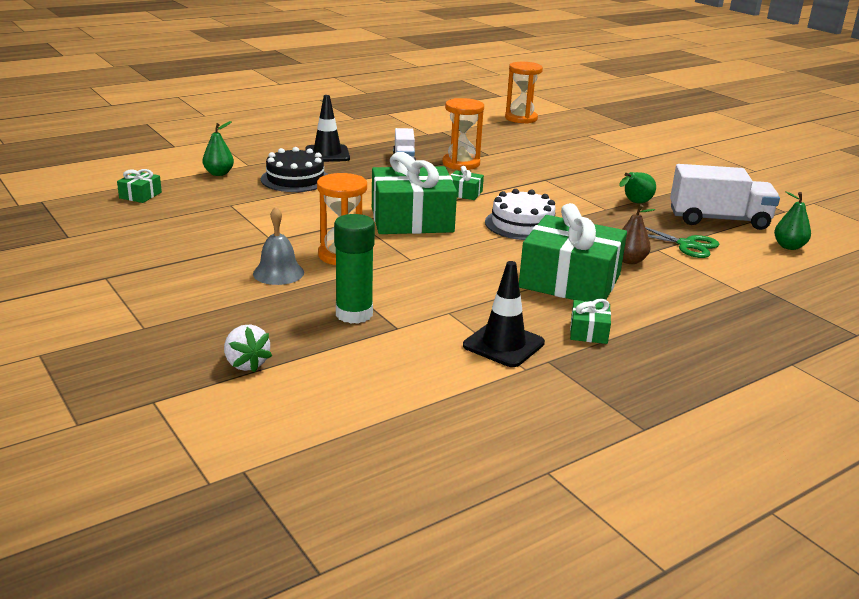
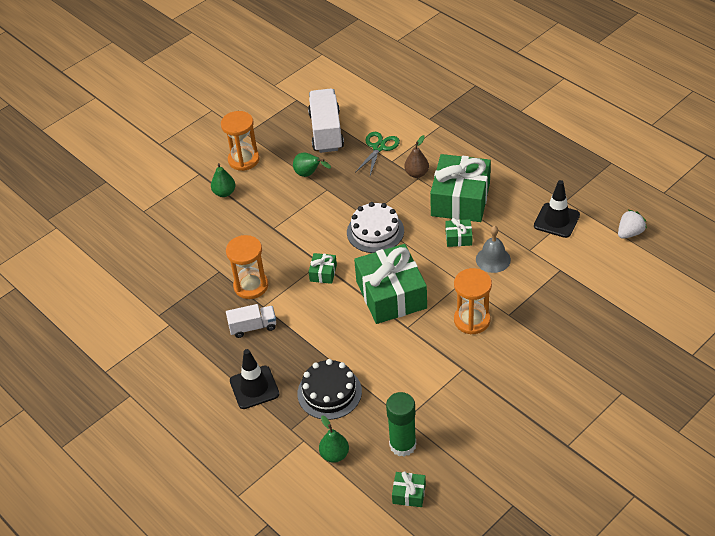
camera: 95 degrees left, 20 degrees up
white strawberry [224,324,272,373] -> white strawberry moved to [618,209,647,239]
grey bell [253,207,304,285] -> grey bell moved to [476,226,511,273]
green glue stick [334,214,375,324] -> green glue stick moved to [386,392,416,457]
orange hourglass [505,62,543,124] -> orange hourglass moved to [221,111,259,171]
green gift [570,299,611,344] -> green gift moved to [445,218,472,247]
green pear [774,192,811,250] -> green pear moved to [211,163,235,197]

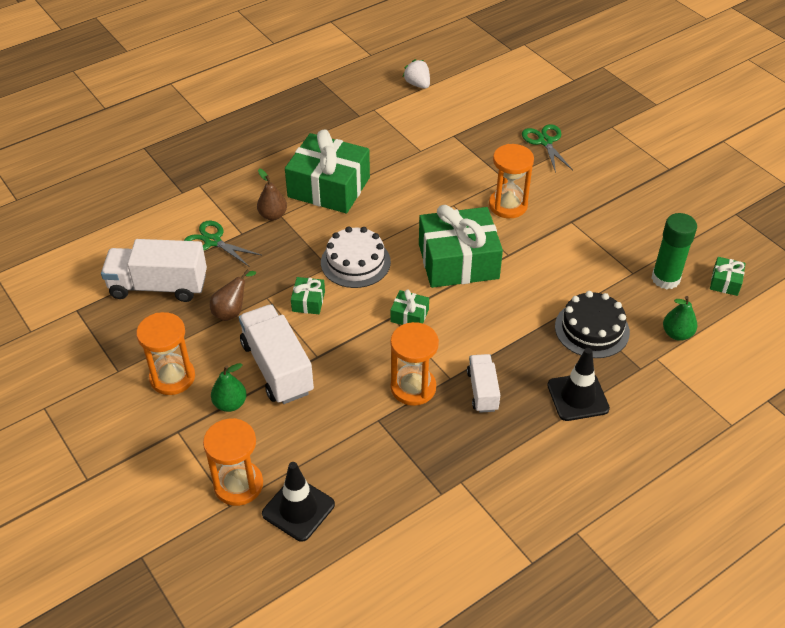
camera: 85 degrees left, 0 degrees up
green pear [293,152,331,177] -> brown pear [210,269,256,321]
green gift [445,218,472,247] -> green gift moved to [291,277,325,314]
grey bell [476,226,511,273] -> none
black traffic cone [534,180,580,238] -> black traffic cone moved to [262,462,335,542]
none -> orange hourglass [203,418,263,506]
none -> white truck [239,304,314,404]
none -> green scissors [522,124,573,173]

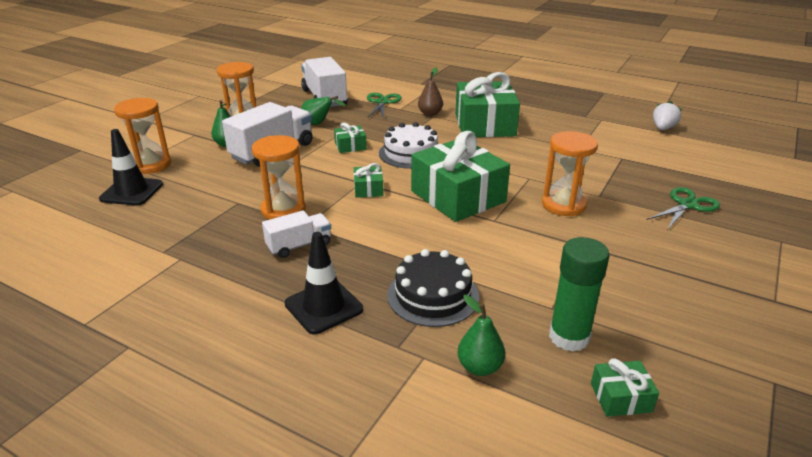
camera: 65 degrees right, 15 degrees down
brown pear [210,269,256,321] -> green pear [301,96,346,125]

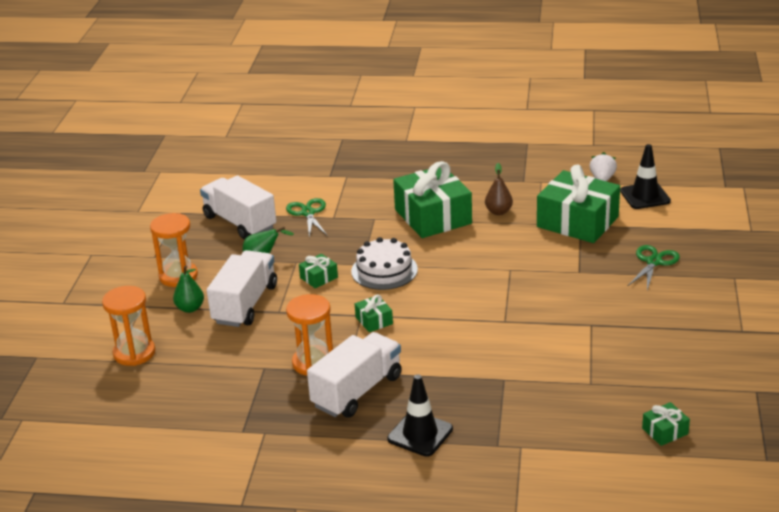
camera: 20 degrees left, 0 degrees up
black traffic cone [99,129,163,206] -> black traffic cone moved to [620,144,671,209]
white truck [262,210,331,258] -> white truck [307,332,402,417], size x1.75
black cake [387,249,479,327] -> none
green gift [411,131,510,222] -> green gift moved to [537,164,620,243]
brown pear [418,68,443,116] -> brown pear moved to [485,163,513,215]
green pear [457,295,505,376] -> none
orange hourglass [542,131,598,216] -> none
green glue stick [549,237,610,352] -> none

